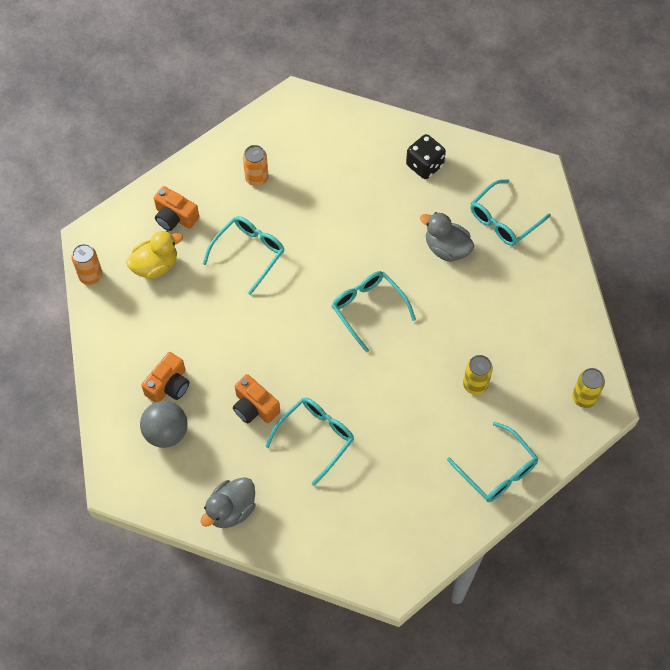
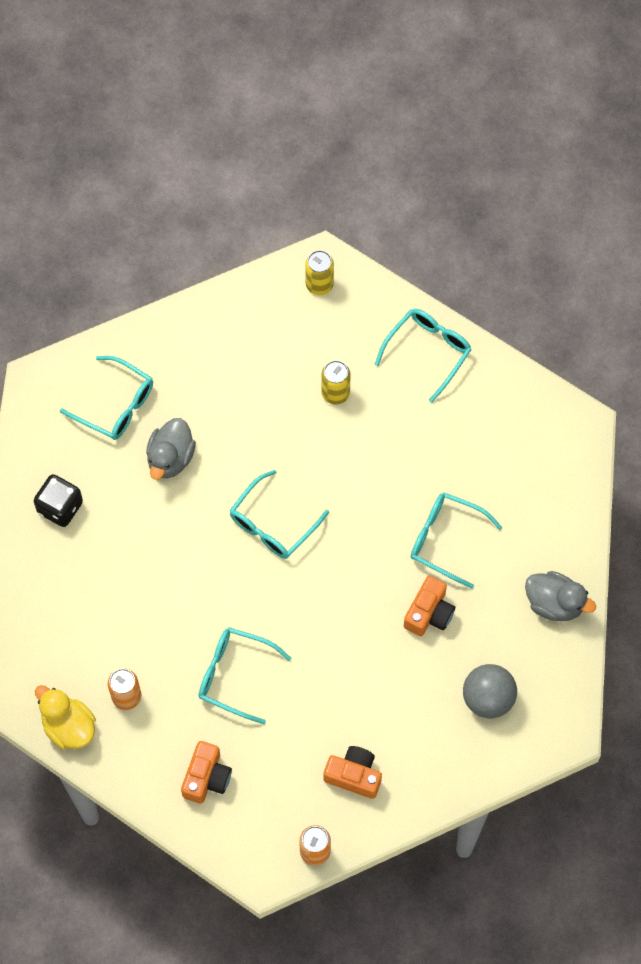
camera: 105 degrees left, 5 degrees up
yellow duck [126,231,183,279] -> yellow duck moved to [35,685,96,749]
orange camera [141,352,189,402] -> orange camera moved to [324,746,382,799]

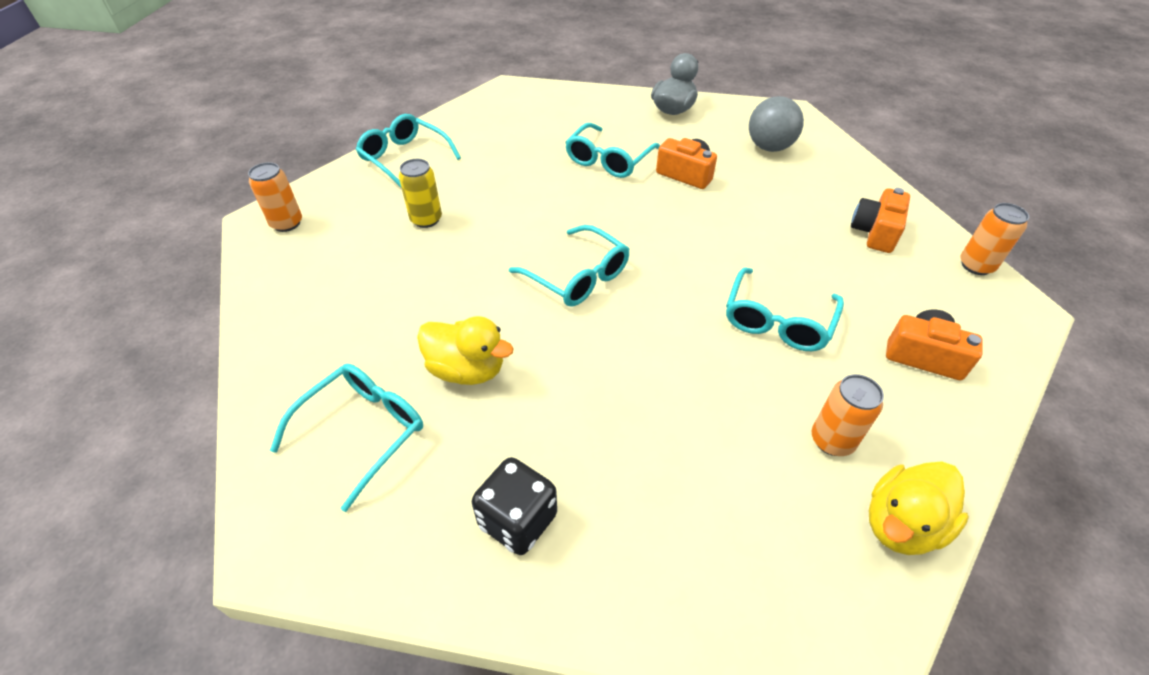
camera: 85 degrees left, 20 degrees down
grey duck [146,418,196,479] -> yellow duck [417,316,514,385]
yellow can [305,250,334,295] -> orange can [248,162,302,232]

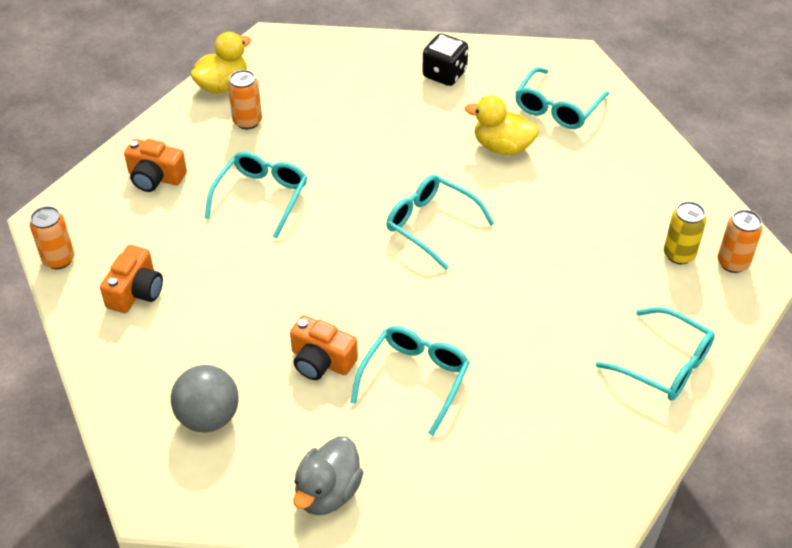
camera: 175 degrees right, 0 degrees up
yellow can [399,159,442,228] -> yellow can moved to [664,201,706,264]

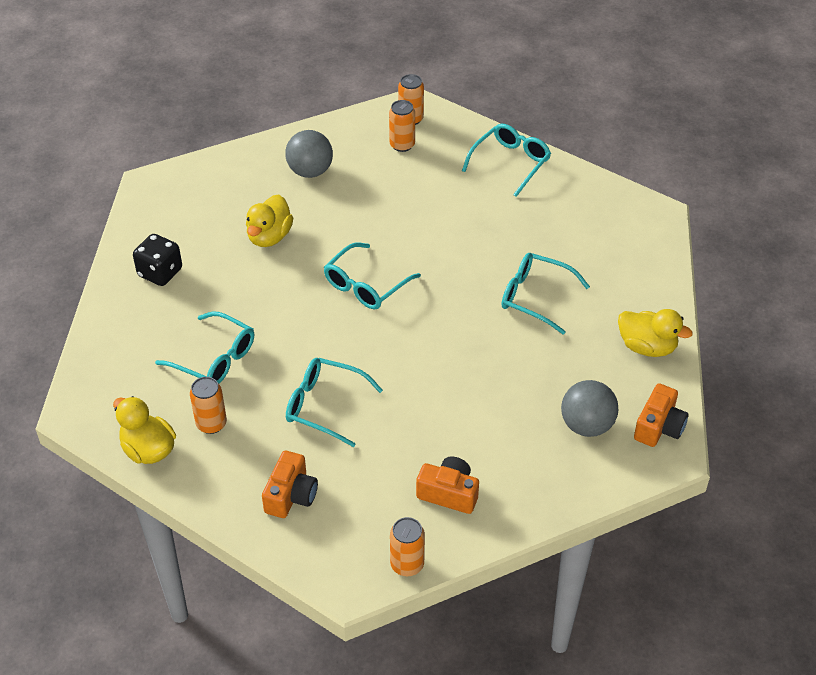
camera: 90 degrees left, 0 degrees up
orange camera [290,315,358,380] -> orange camera moved to [634,383,689,447]
grey duck [293,436,363,515] -> yellow duck [618,309,693,357]
turquoise glasses [515,67,609,129] -> turquoise glasses moved to [155,311,254,384]
yellow can [664,201,706,264] -> orange can [389,100,415,152]
none -> grey ball [285,130,333,178]

